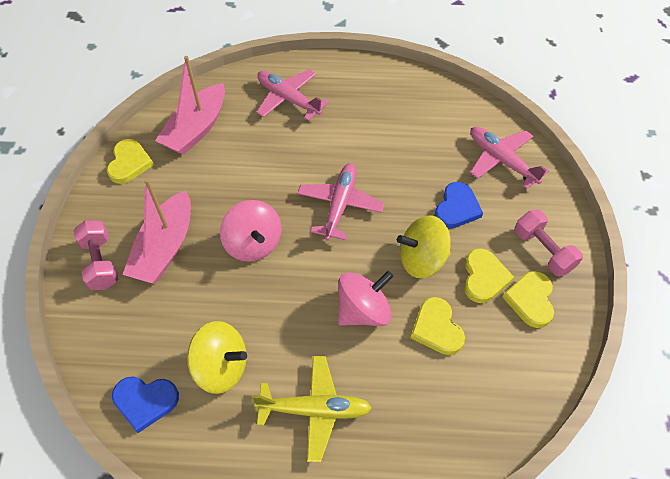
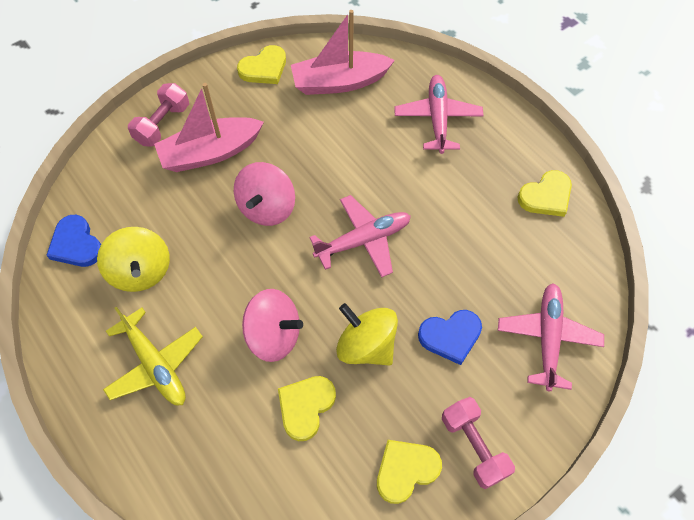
camera: 50 degrees right, 5 degrees up
yellow heart [464,248,514,303] -> yellow heart moved to [517,170,572,217]
pink dumbbell [515,210,583,277] -> pink dumbbell turned 45 degrees counterclockwise [442,397,515,489]

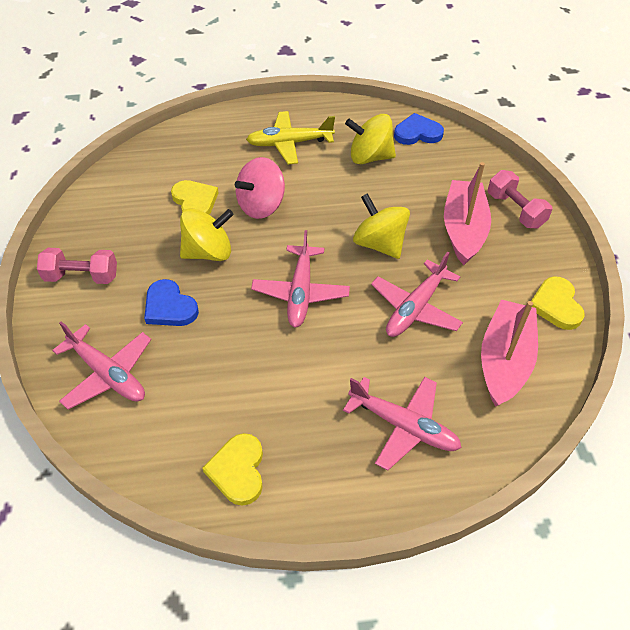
camera: 120 degrees right, 10 degrees down
pink spinning top [234,162,295,226] -> yellow spinning top [353,193,410,259]
yellow heart [377,440,442,504] -> none
blue heart [418,310,482,365] -> blue heart turned 60 degrees counterclockwise [144,279,199,326]
none -> pink plane [371,252,463,337]

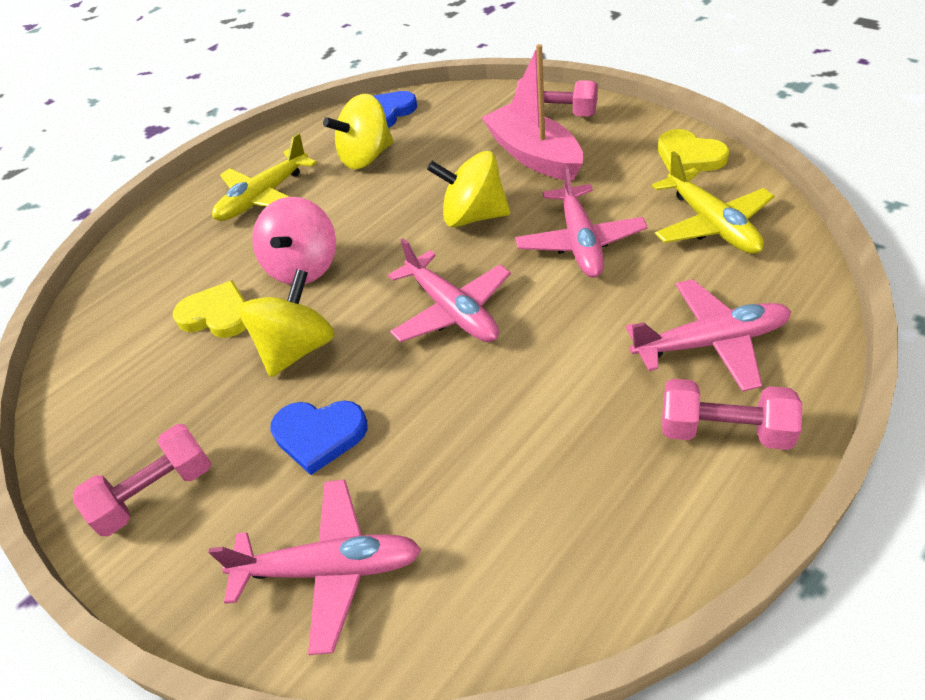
camera: 35 degrees left, 5 degrees down
yellow heart [202,433,263,506] -> none
pink boat [481,299,538,407] -> yellow plane [652,151,774,254]
none -> pink dumbbell [662,379,802,450]

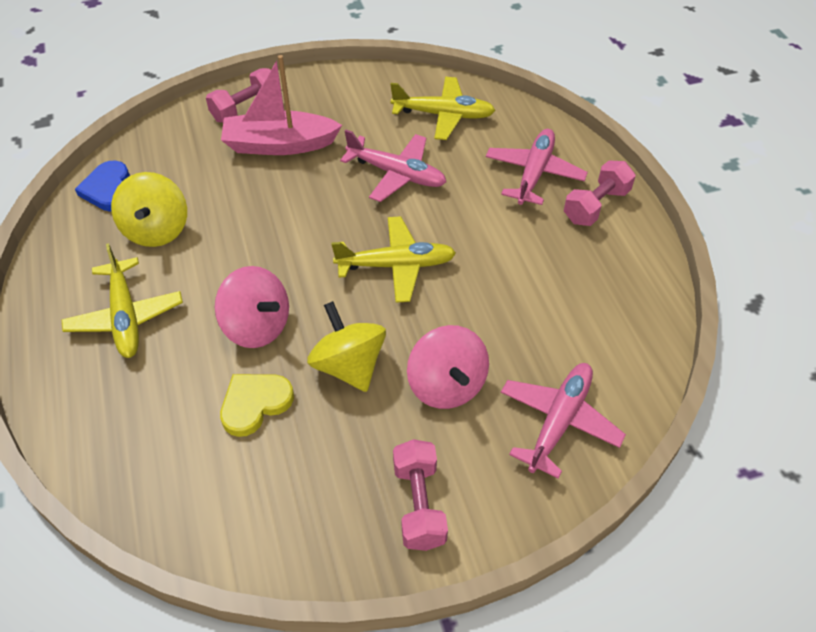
camera: 65 degrees left, 5 degrees up
blue heart [270,400,368,475] -> pink spinning top [407,325,489,409]
pink plane [388,238,511,342] -> yellow plane [331,216,456,303]
yellow spinning top [427,151,510,227] -> none
yellow heart [658,129,729,173] -> none

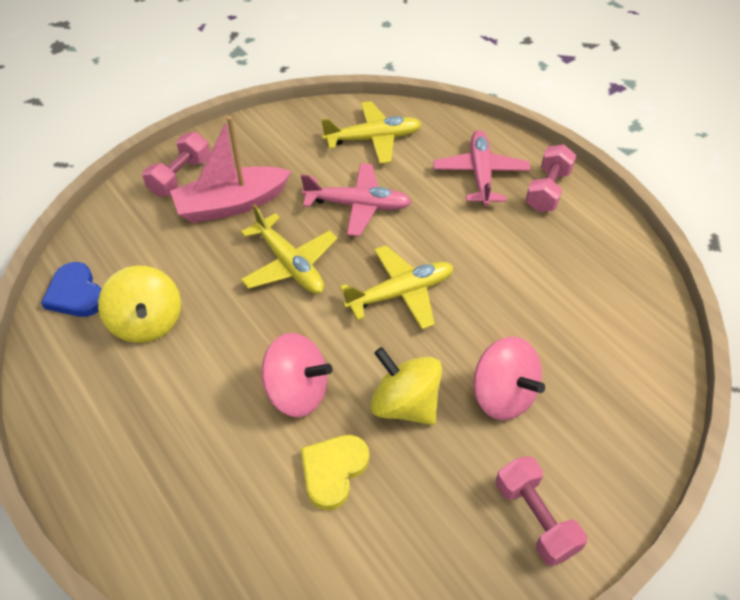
camera: 20 degrees left, 0 degrees up
yellow plane [61,243,183,358] -> yellow plane moved to [241,204,337,294]
pink plane [501,363,626,479] -> none

